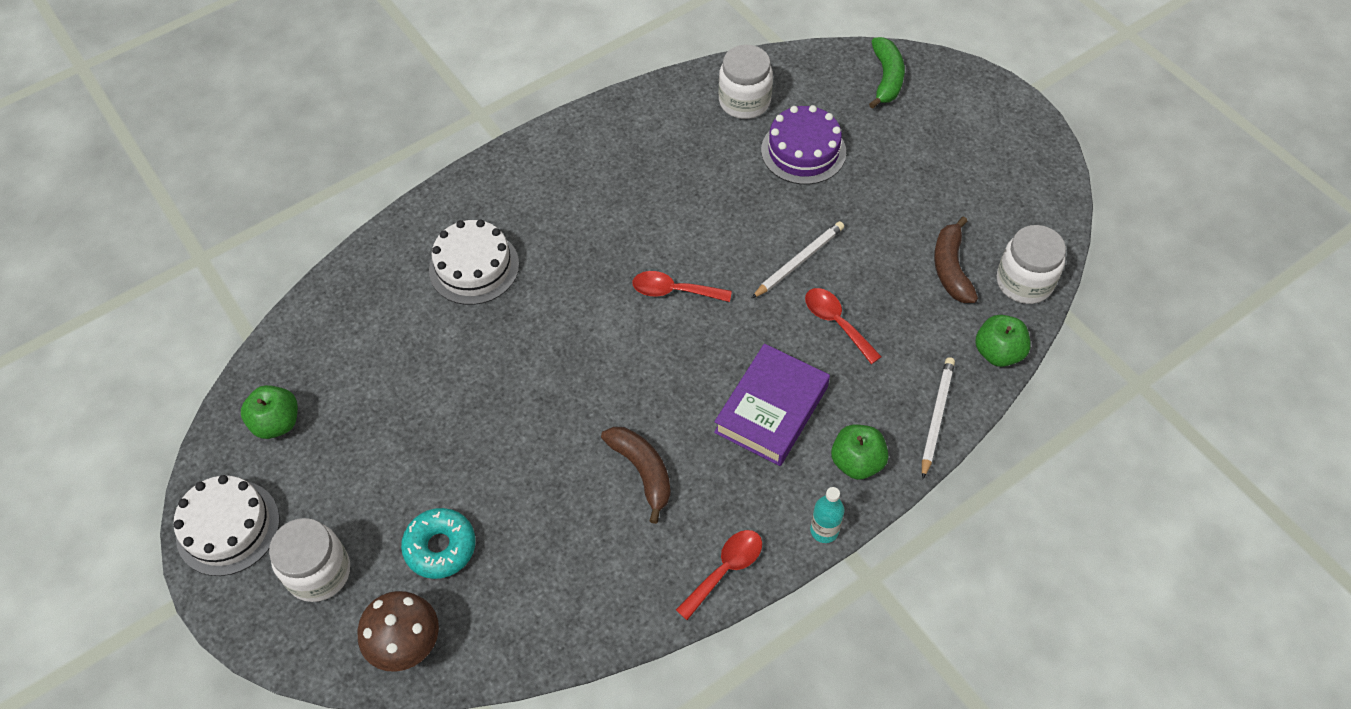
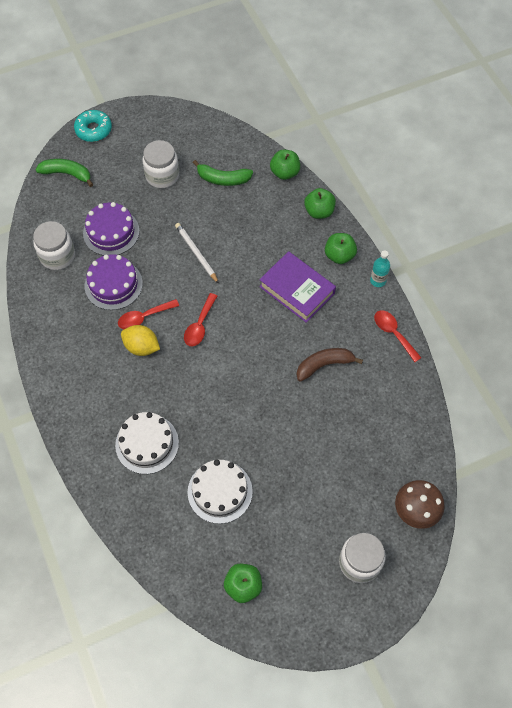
camera: 80 degrees left, 5 degrees up
white cake [173,475,280,576] -> white cake moved to [188,460,253,524]
turquoise donut [401,508,476,579] -> turquoise donut moved to [74,110,112,142]
red spoon [805,288,882,364] -> red spoon moved to [118,299,179,329]
white pencil [922,357,955,479] -> green apple [304,188,336,219]
brown banana [934,216,978,303] -> green banana [193,160,253,186]
white jar [997,225,1066,304] -> white jar moved to [142,140,179,188]
none -> purple cake [85,254,143,310]
none -> yellow lemon [121,325,160,356]

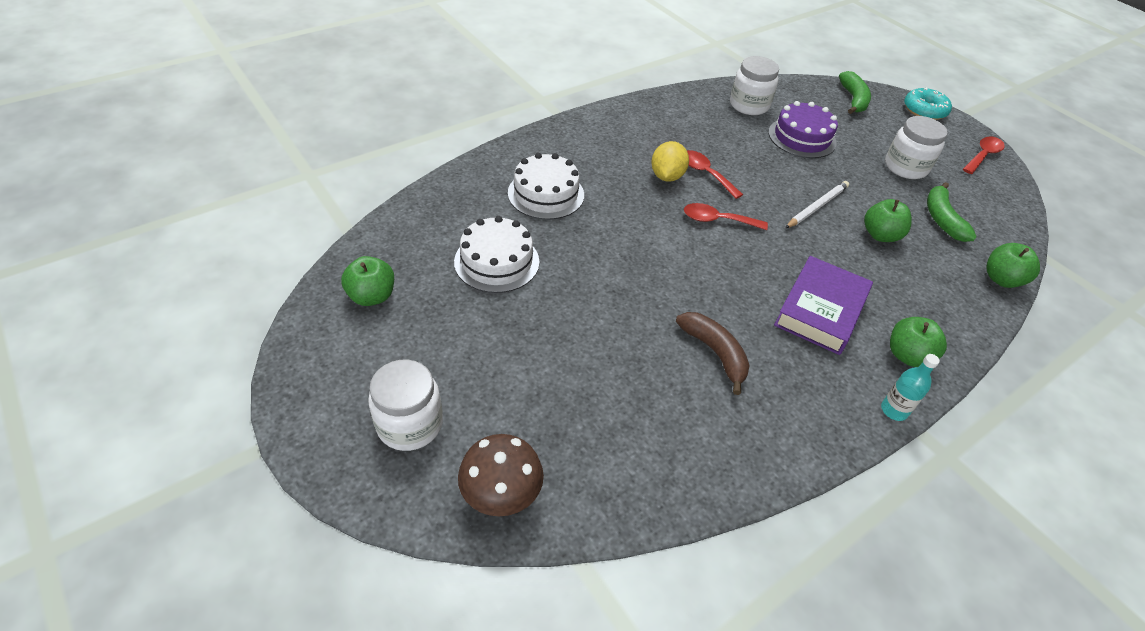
camera: 75 degrees right, 15 degrees down
purple cake [85,254,143,310] -> none
green apple [304,188,336,219] -> green apple moved to [864,199,912,242]
red spoon [374,310,422,362] -> red spoon moved to [963,136,1005,174]

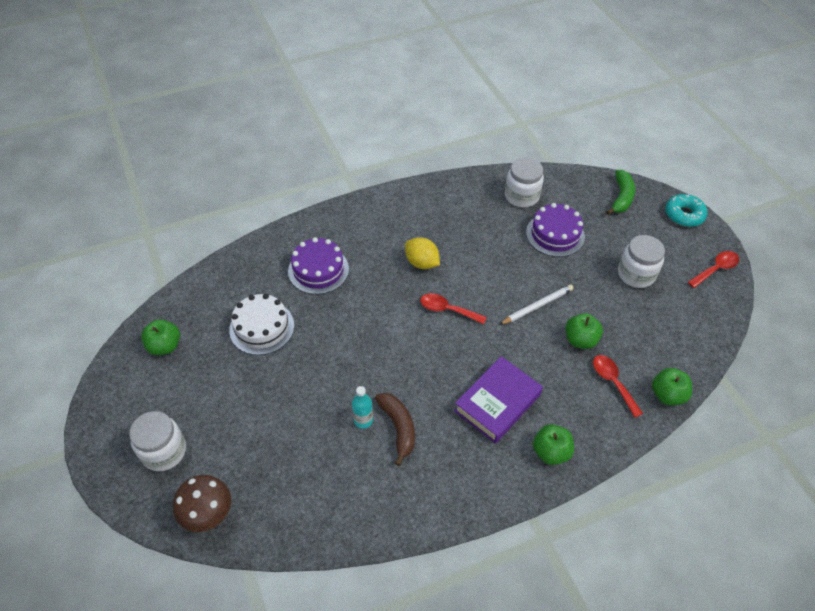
camera: 15 degrees right, 5 degrees up
white cake [508,153,584,220] -> purple cake [288,237,349,294]
yellow lemon [651,141,689,182] -> yellow lemon turned 75 degrees counterclockwise [405,237,440,269]
red spoon [687,150,743,199] -> red spoon moved to [593,355,643,418]
turquoise bottle [881,354,940,421] -> turquoise bottle moved to [352,386,373,429]
green banana [927,182,977,242] -> none

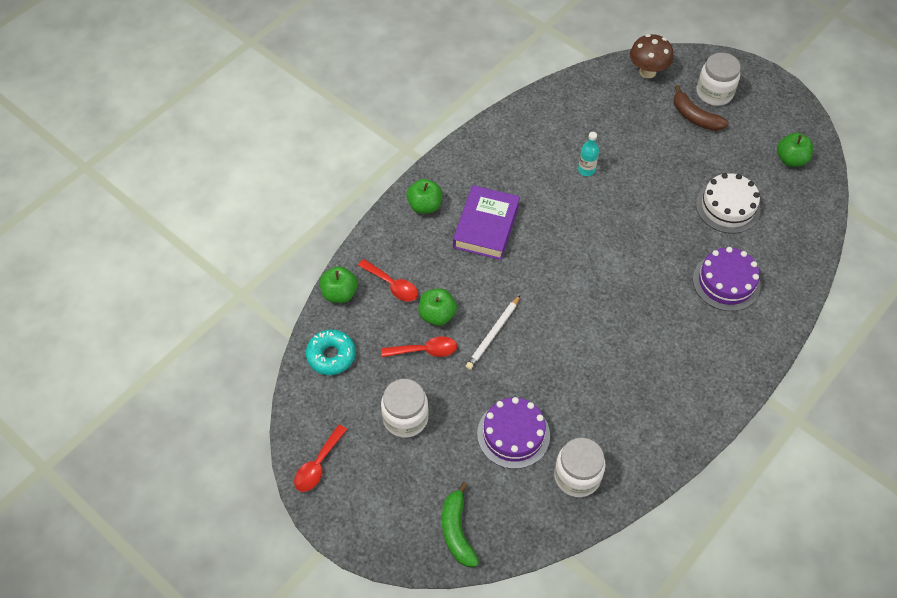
camera: 155 degrees right, 5 degrees up
brown banana [375,393,415,466] -> brown banana moved to [674,85,729,131]
yellow lemon [405,237,440,269] -> none
red spoon [420,293,487,324] -> red spoon moved to [381,336,457,357]
turquoise donut [665,194,708,227] -> turquoise donut moved to [306,329,356,375]

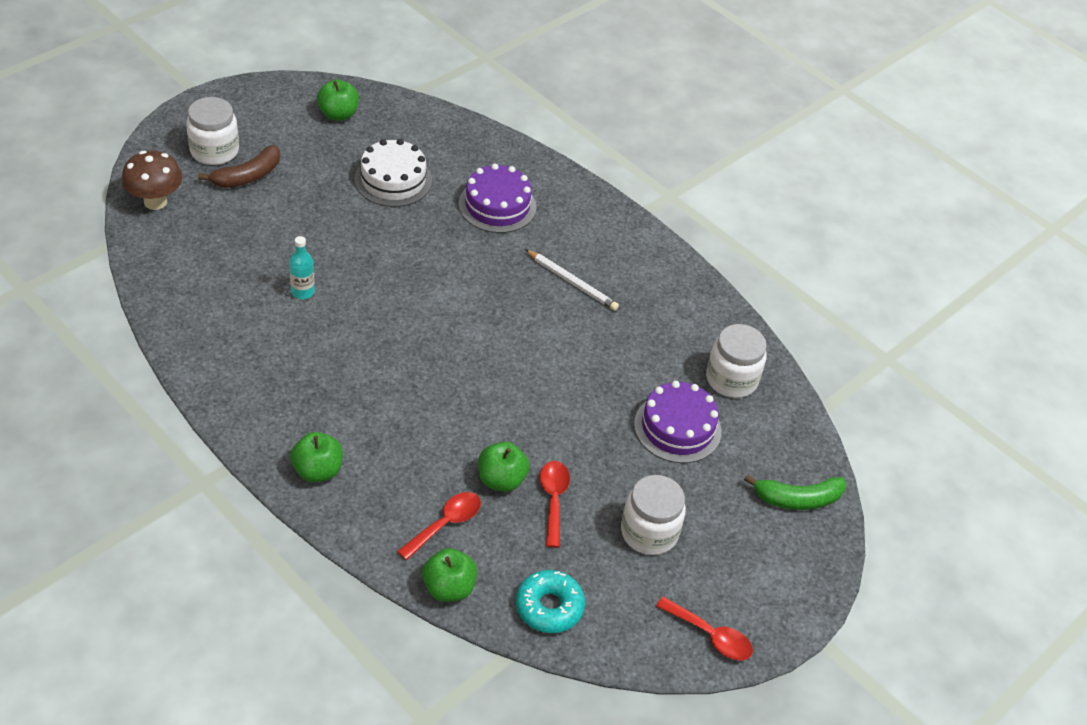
camera: 90 degrees left, 10 degrees down
purple book [453,185,520,260] -> none
white pencil [466,295,521,370] -> white pencil moved to [525,249,619,311]

